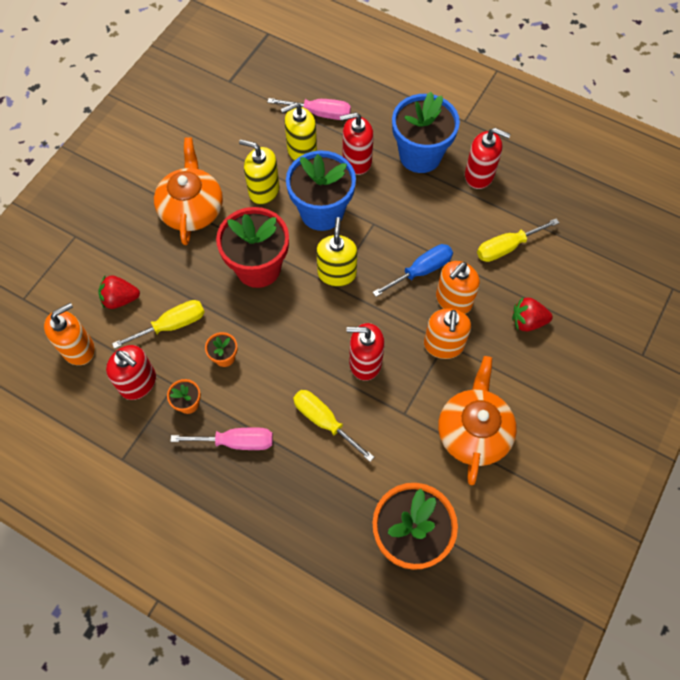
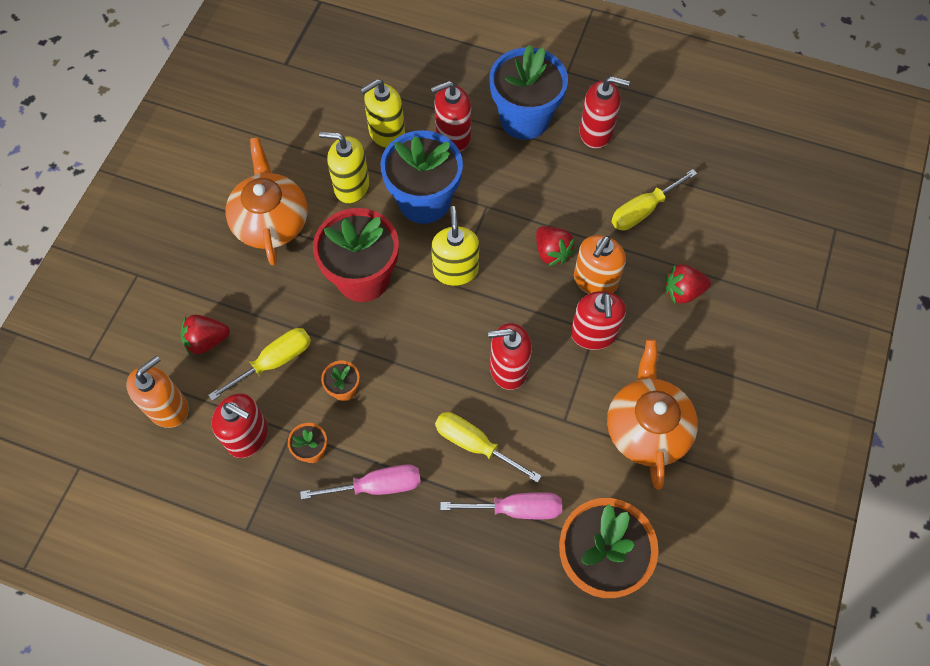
camera: 10 degrees left, 0 degrees up
pink screwdriver [267,98,351,120] -> pink screwdriver moved to [440,492,562,519]
blue screwdriver [372,244,453,297] -> red strawberry [536,226,576,266]
orange soap dispenser [424,308,471,359] -> red soap dispenser [571,291,626,350]

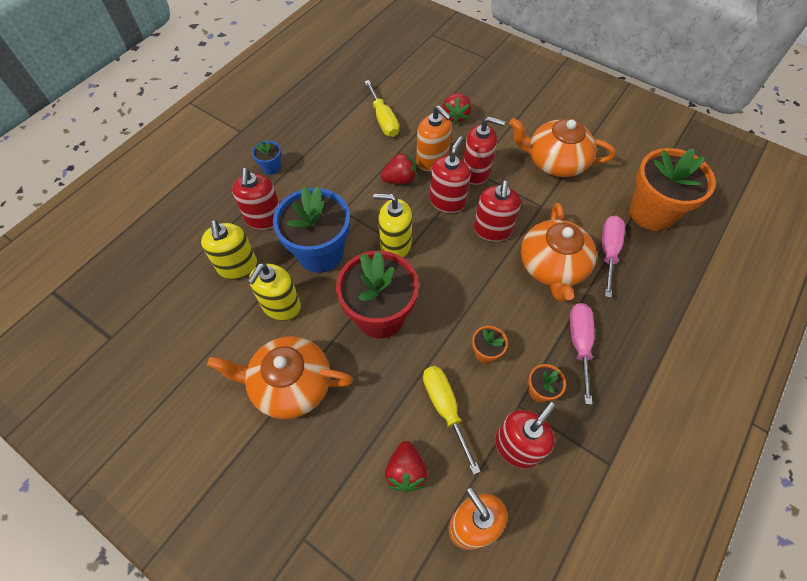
camera: 75 degrees left, 5 degrees down
yellow screwdriver [435,412,542,483] -> orange teapot [521,203,596,302]
blue flower pot [490,45,568,140] -> blue flower pot [252,141,281,175], size x0.44
red soap dispenser [579,76,630,148] -> red soap dispenser moved to [430,136,471,213]

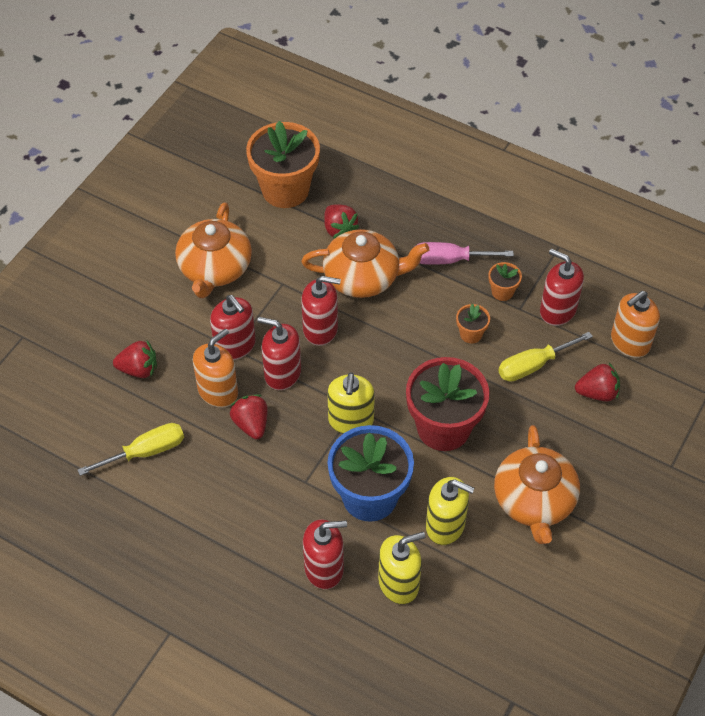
camera: 95 degrees left, 5 degrees down
blue flower pot [252,141,281,175] -> none
red soap dispenser [463,116,505,185] -> red soap dispenser turned 135 degrees clockwise [210,295,256,360]
pink screwdriver [602,216,625,298] -> red strawberry [324,204,359,238]

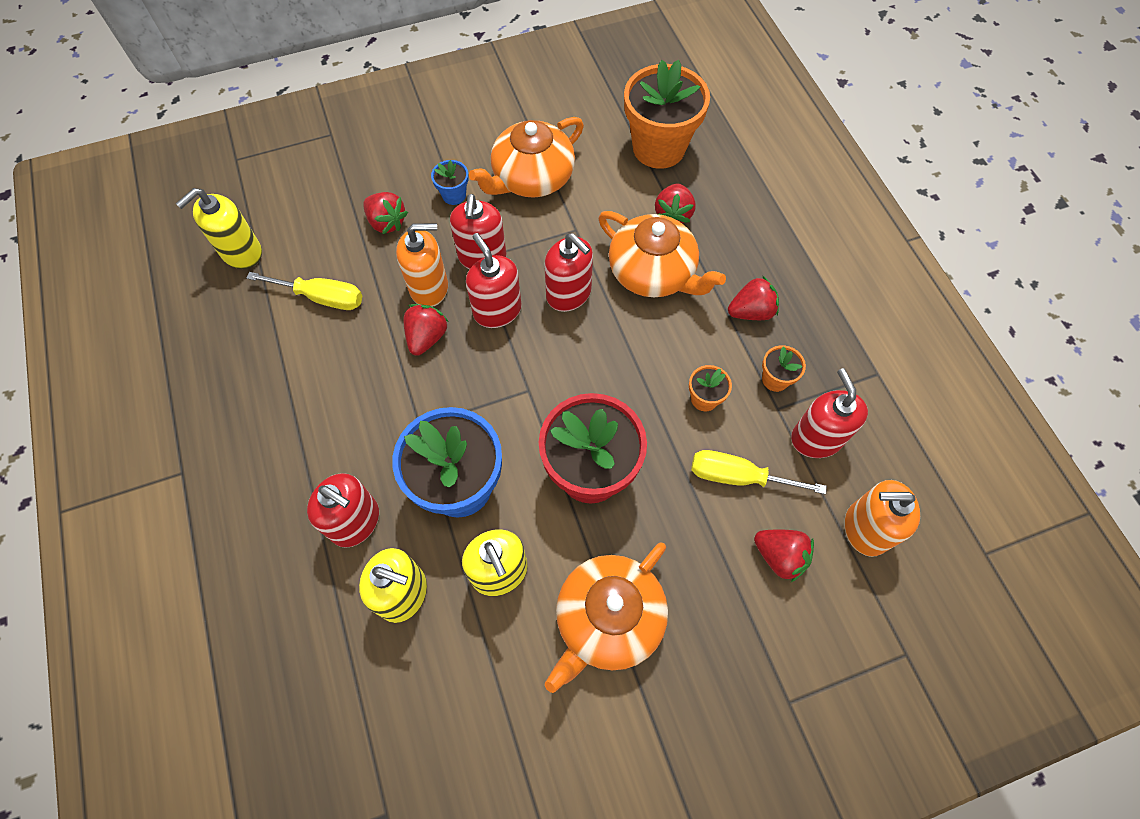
camera: 40 degrees right, 10 degrees up
yellow soap dispenser [327,372,375,434] -> yellow soap dispenser moved to [176,188,262,269]
pink screwdriver [416,242,514,265] -> red strawberry [728,276,779,320]
none -> blue flower pot [431,160,469,205]

